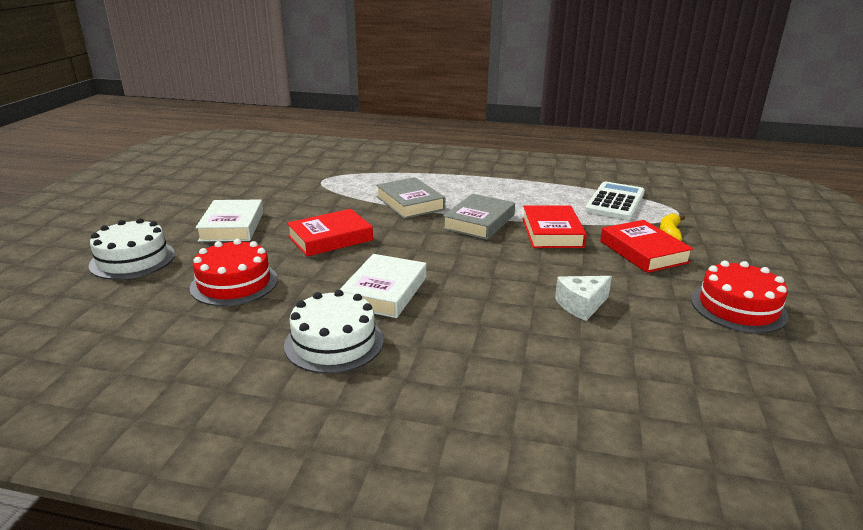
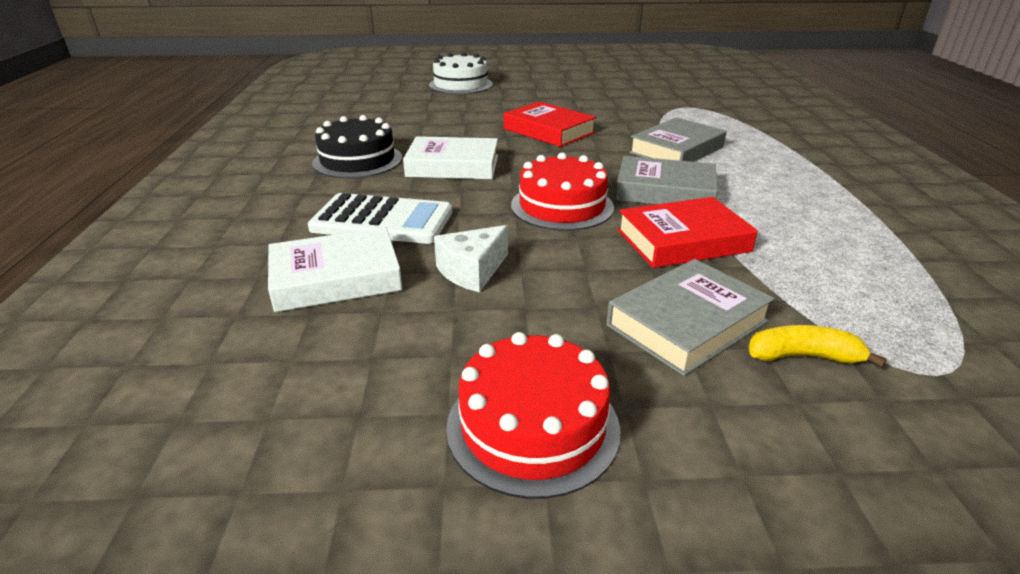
camera: 75 degrees right, 5 degrees up
red cake [190,239,278,306] -> red cake moved to [511,153,614,231]
white book [195,200,263,242] -> white book moved to [268,227,403,312]
white cake [284,290,384,374] -> black cake [312,115,402,178]
white cheese [555,276,612,321] -> white cheese turned 90 degrees counterclockwise [434,225,508,292]
white calculator [585,181,645,220] -> white calculator moved to [308,193,452,244]
red book [600,220,693,273] -> grey book [606,259,775,376]

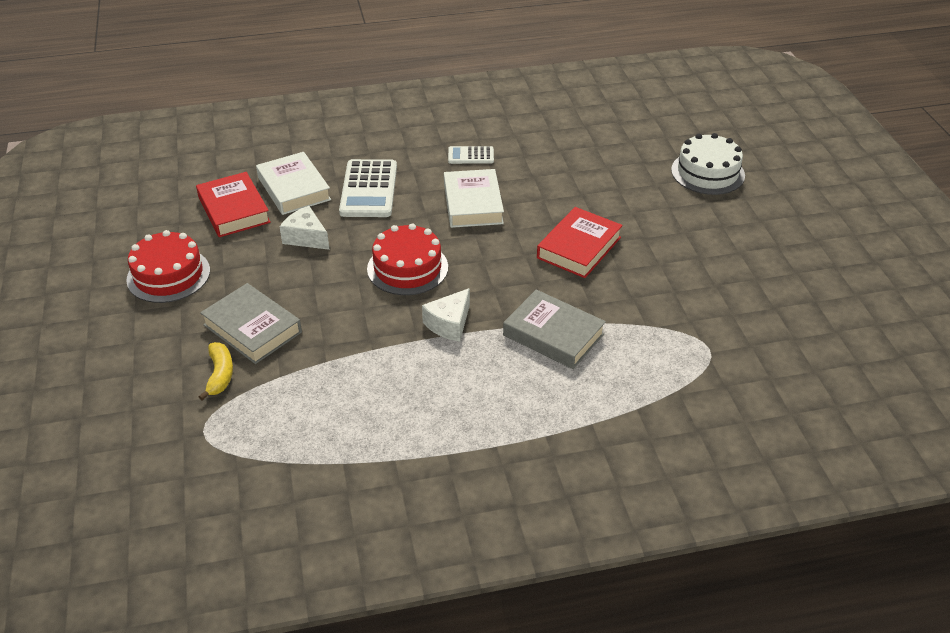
camera: 80 degrees right, 10 degrees up
black cake [312,115,402,178] -> white calculator [448,146,494,164]
grey book [615,156,718,205] -> white cheese [422,288,470,342]
red book [617,197,758,268] -> red book moved to [196,172,271,237]

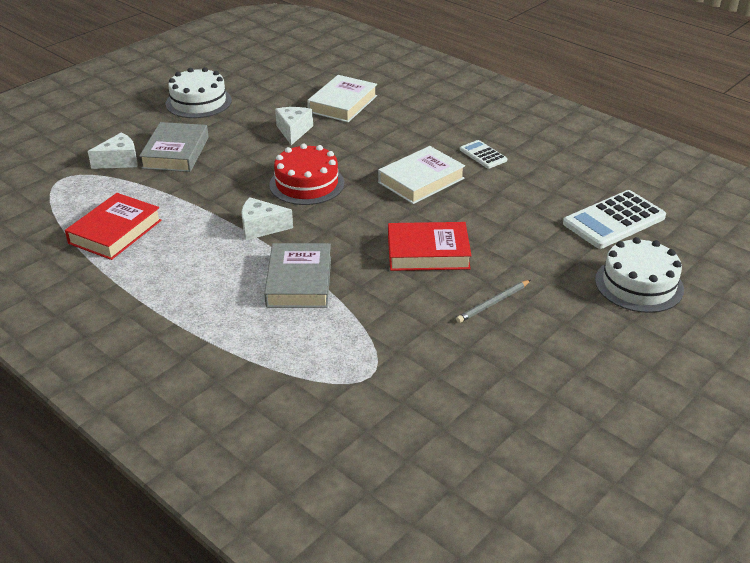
camera: 55 degrees right, 5 degrees down
red cake [126,230,210,303] -> white cake [166,67,232,118]
red book [196,172,271,237] -> red book moved to [65,193,162,260]
yellow banana [199,342,233,400] -> white cheese [88,133,138,169]
white calculator [339,159,397,217] -> white calculator moved to [563,190,666,249]
none -> grey pencil [456,280,531,323]

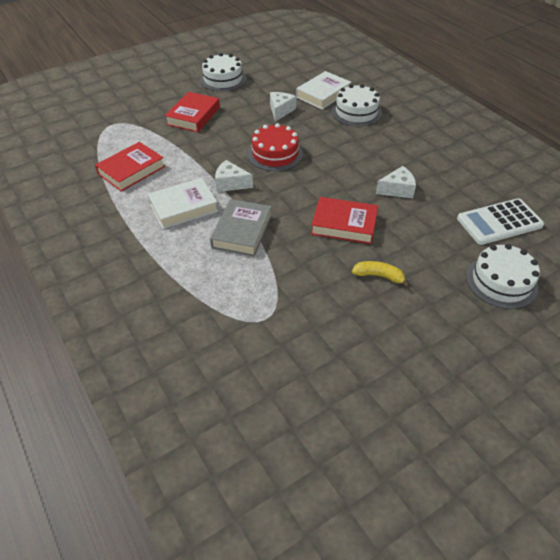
camera: 15 degrees right, 10 degrees up
white cheese [88,133,138,169] -> white cheese moved to [376,166,416,198]
grey book [139,122,209,172] -> red book [165,92,220,132]
white book [378,146,465,204] -> white book moved to [147,178,218,229]
grey pencil [456,280,531,323] -> yellow banana [352,261,410,287]
white calculator [460,140,507,169] -> none
none -> white cake [331,84,382,127]

